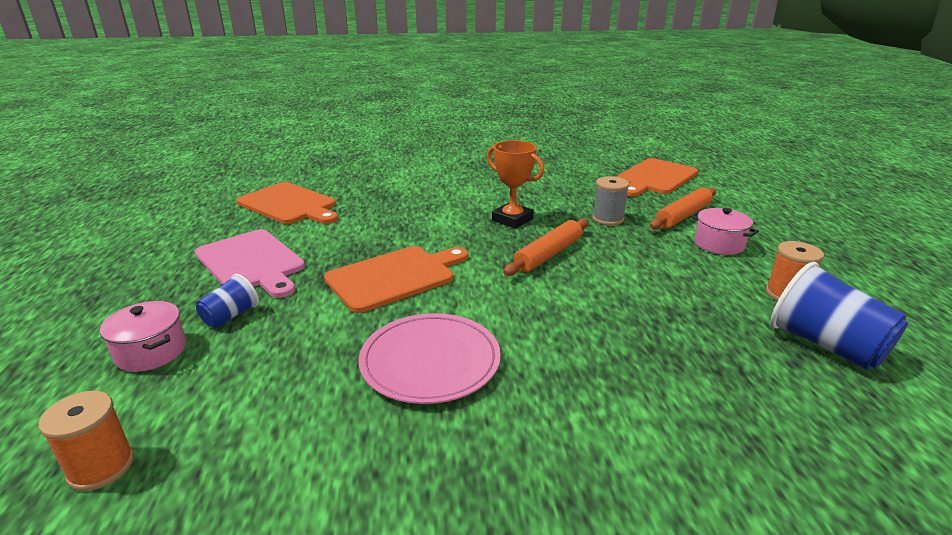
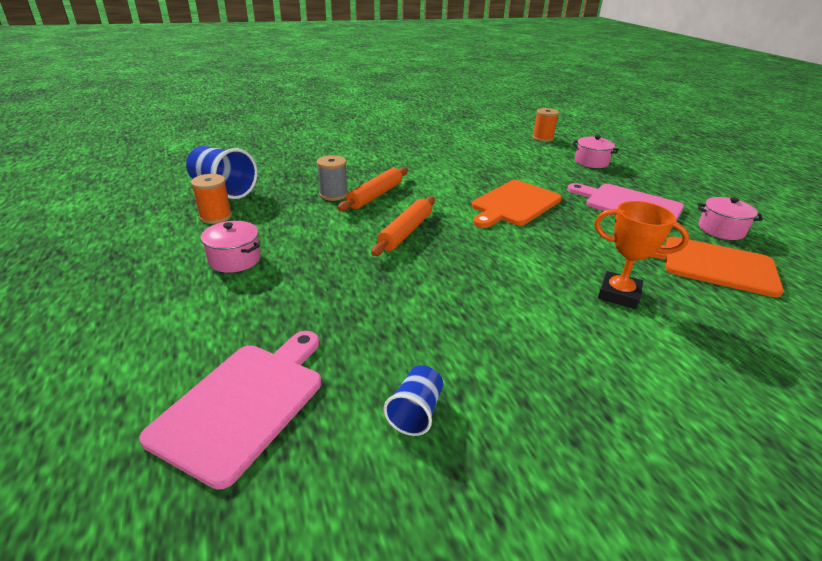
camera: 165 degrees right, 5 degrees up
blue cup [196,274,259,328] -> blue cup moved to [383,365,443,436]
pink plate [359,313,501,404] -> none
orange trophy [487,140,544,229] -> orange trophy moved to [594,201,689,309]
grey spool [592,176,629,225] -> grey spool moved to [317,155,348,201]
orange cutting board [617,158,698,197] -> pink cutting board [139,331,321,490]
orange rolling pin [650,187,716,229] -> orange rolling pin moved to [338,167,408,211]
none -> pink pot [698,197,763,240]

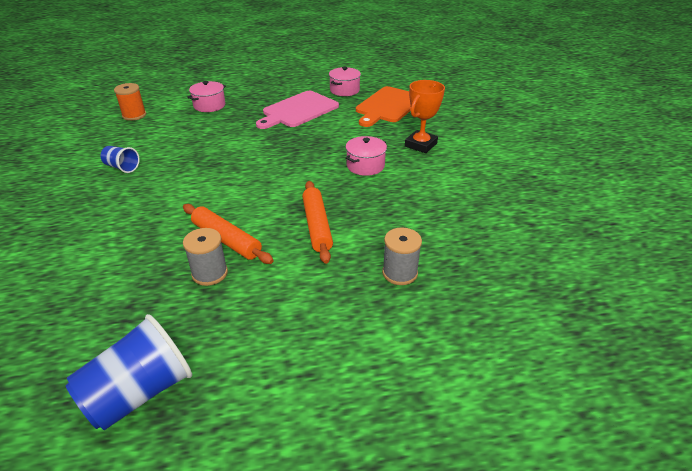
camera: 80 degrees left, 5 degrees up
pink cutting board [139,331,321,490] -> none
orange spool [191,174,232,224] -> none
pink pot [201,221,261,273] -> pink pot moved to [345,136,387,176]
orange rolling pin [371,196,435,256] -> orange rolling pin turned 45 degrees clockwise [302,181,333,264]
blue cup [383,365,443,436] -> blue cup moved to [100,146,140,173]
orange cutting board [472,180,562,228] -> none
none -> grey spool [382,228,422,285]

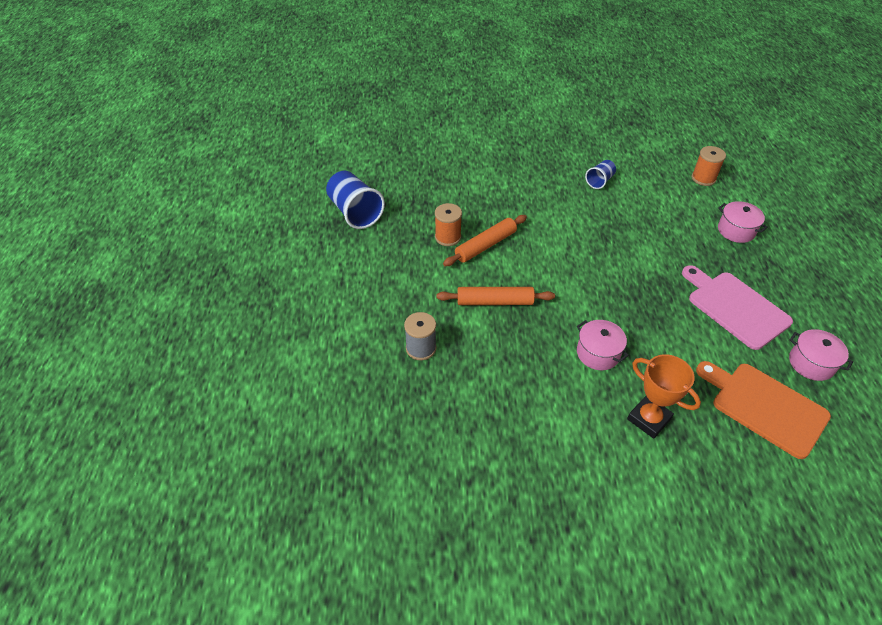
camera: 100 degrees right, 10 degrees up
grey spool [183,228,228,286] -> orange spool [435,203,462,246]

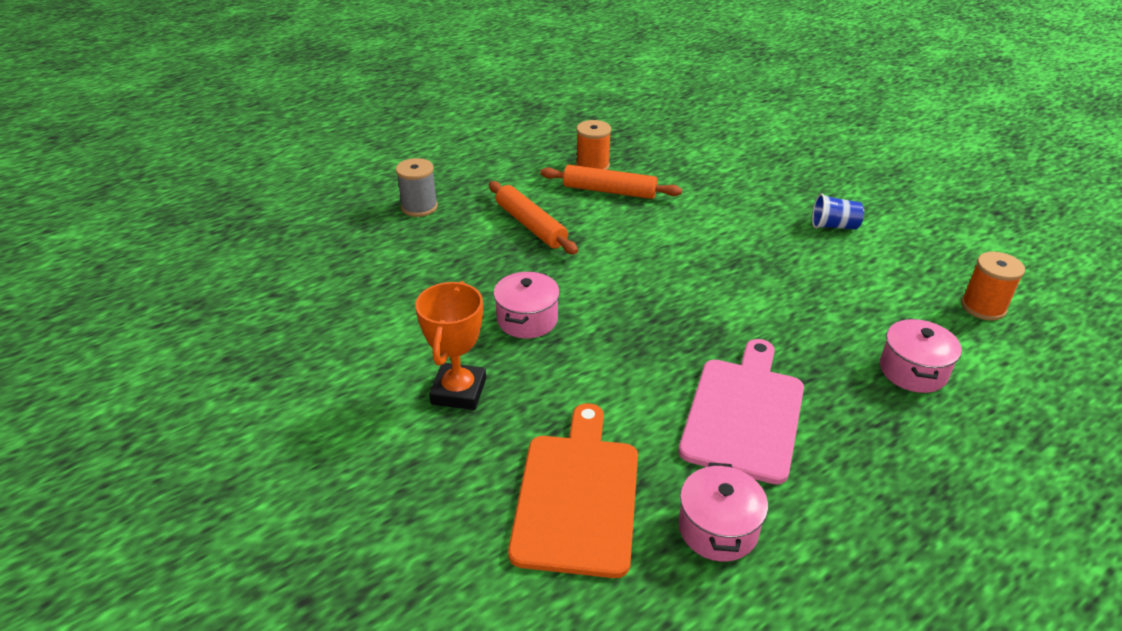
camera: 55 degrees right, 10 degrees down
blue cup [326,171,385,229] -> none

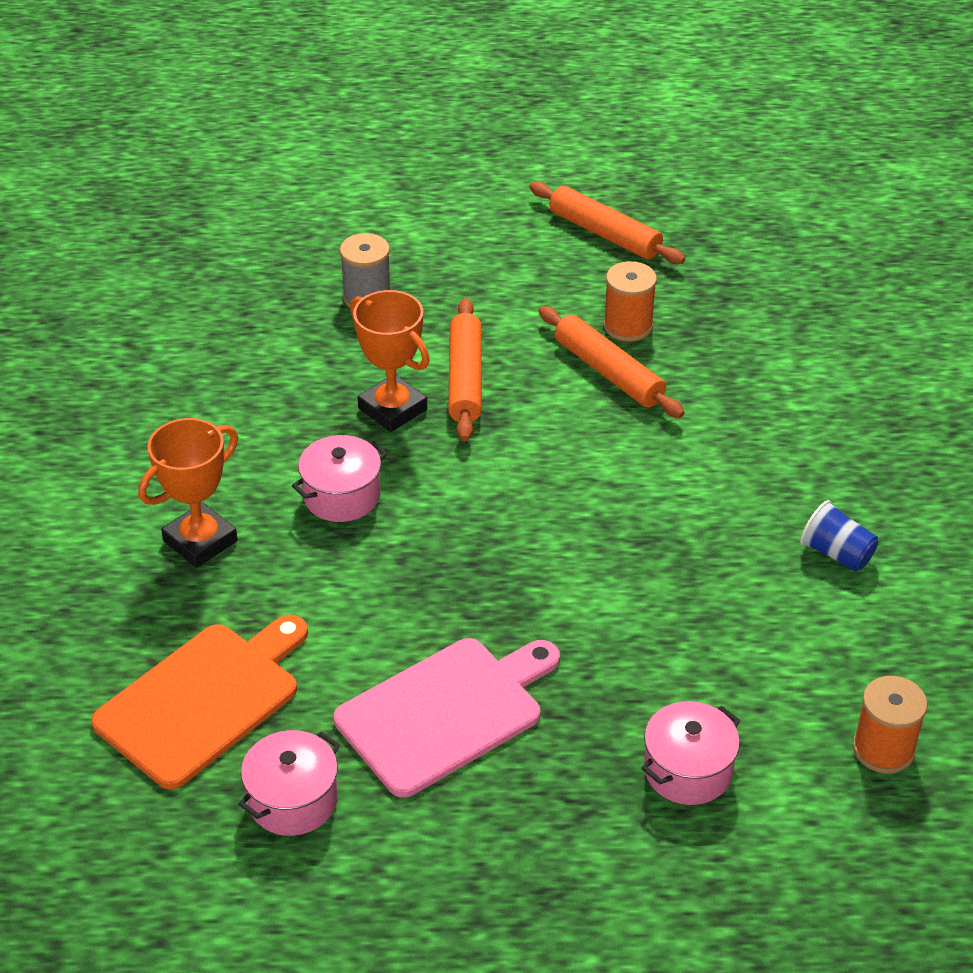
camera: 35 degrees right, 5 degrees up
none -> orange trophy [350,290,430,432]
none -> orange rolling pin [529,182,685,264]

